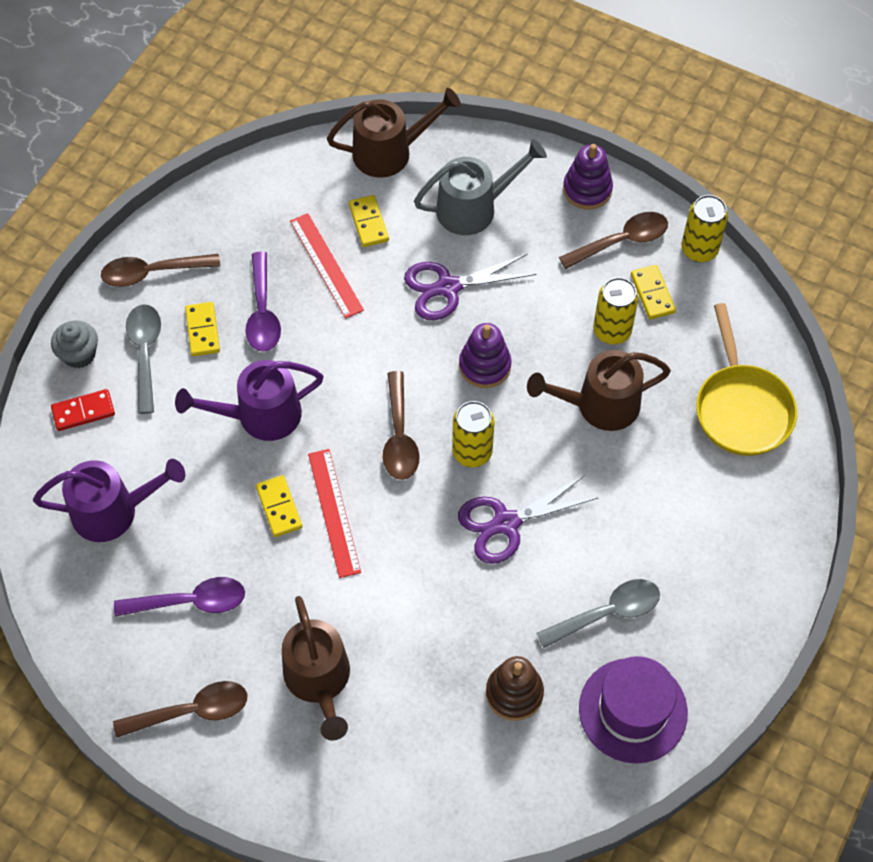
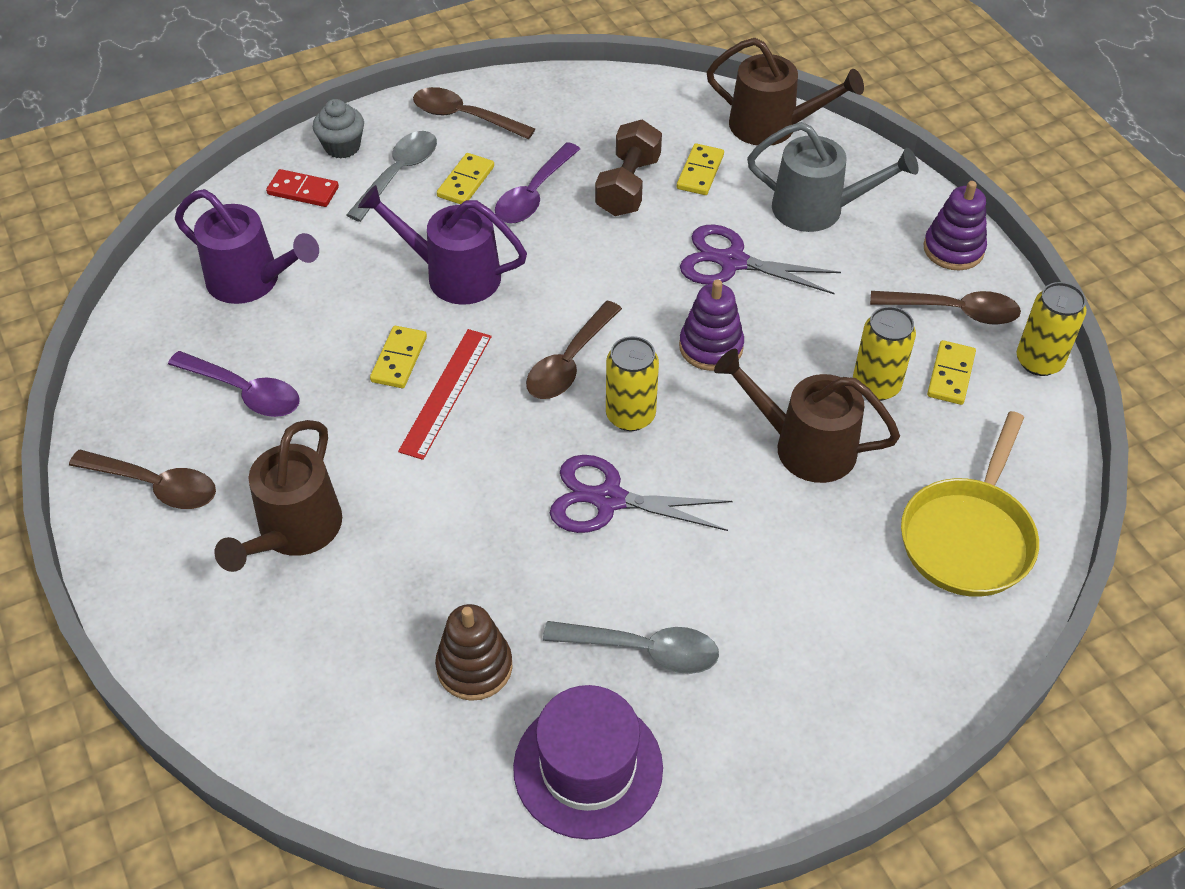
camera: 35 degrees right, 10 degrees down
red ruler [290,213,364,319] -> brown dumbbell [595,120,662,216]

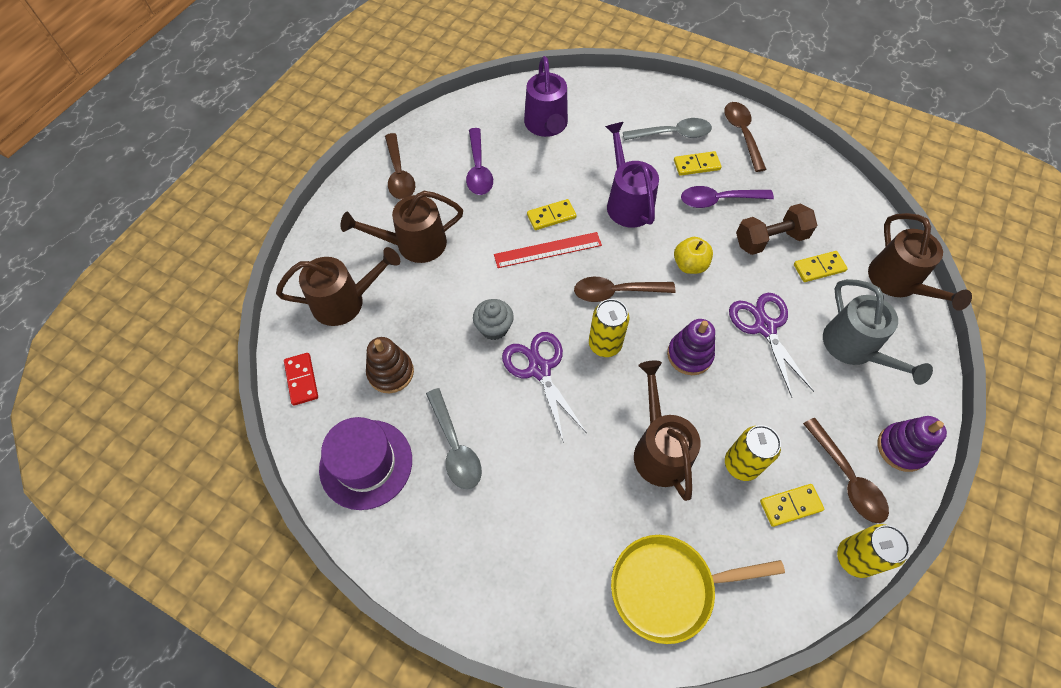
camera: 55 degrees right, 10 degrees up
red domino [266,169,339,207] -> red domino moved to [284,353,318,406]
grey cupcake [313,99,364,159] -> grey cupcake moved to [473,299,514,340]
none -> brown watering can [276,247,400,326]
none -> yellow apple [674,237,713,274]

